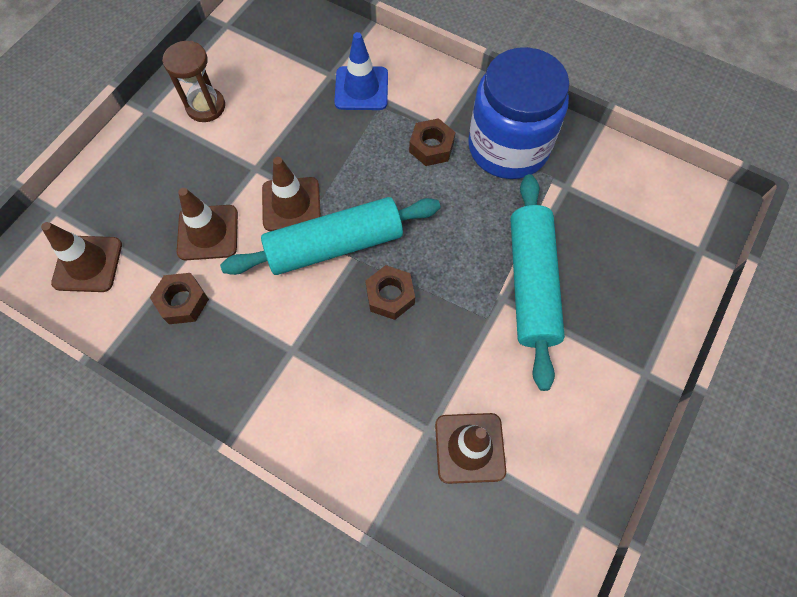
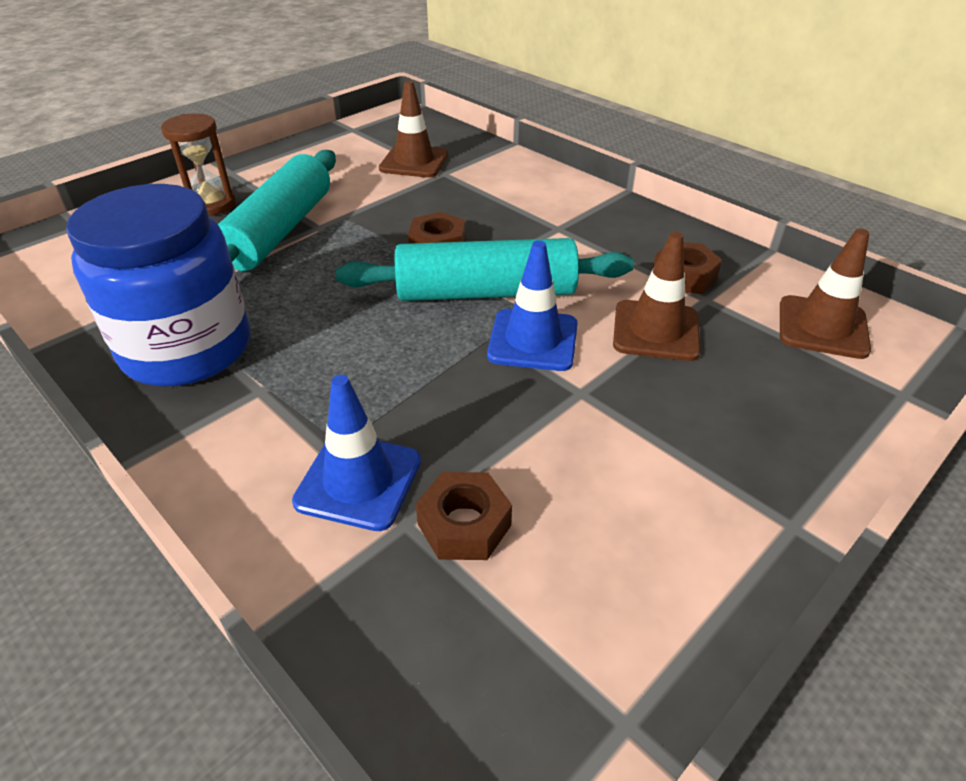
camera: 165 degrees left, 25 degrees down
brown hourglass [162,41,225,122] -> brown hourglass moved to [161,113,236,216]
brown traffic cone [262,157,321,231] -> blue traffic cone [487,240,578,371]
brown nut [409,118,455,166] -> brown nut moved to [416,472,512,560]

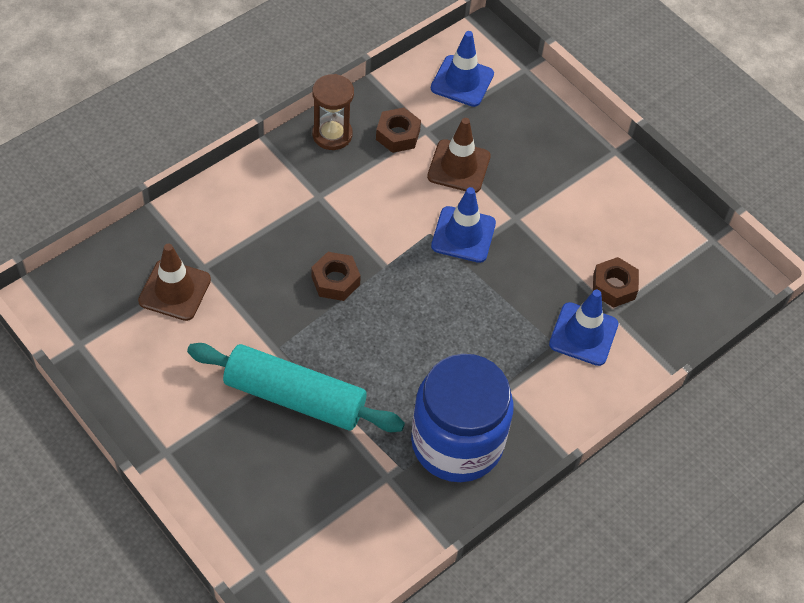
camera: 90 degrees left, 15 degrees up
brown hourglass [161,113,236,216] -> brown hourglass moved to [312,74,354,150]
turquoise rolling pin [336,238,634,301] -> none
brown traffic cone [780,229,871,359] -> blue traffic cone [431,31,494,107]

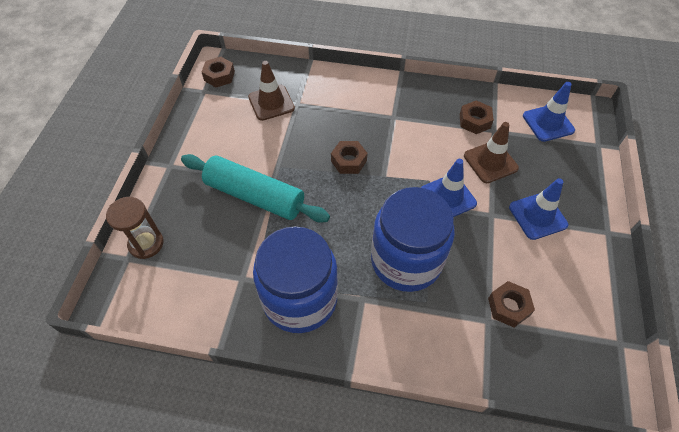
camera: 55 degrees right, 0 degrees up
turquoise rolling pin [187,343,405,432] -> turquoise rolling pin turned 45 degrees counterclockwise [181,154,330,223]
brown hourglass [312,74,354,150] -> brown hourglass moved to [106,197,164,259]
blue traffic cone [549,290,618,366] -> blue traffic cone moved to [509,178,568,240]
none -> brown nut [202,57,235,87]
none -> blue jar [371,187,455,292]

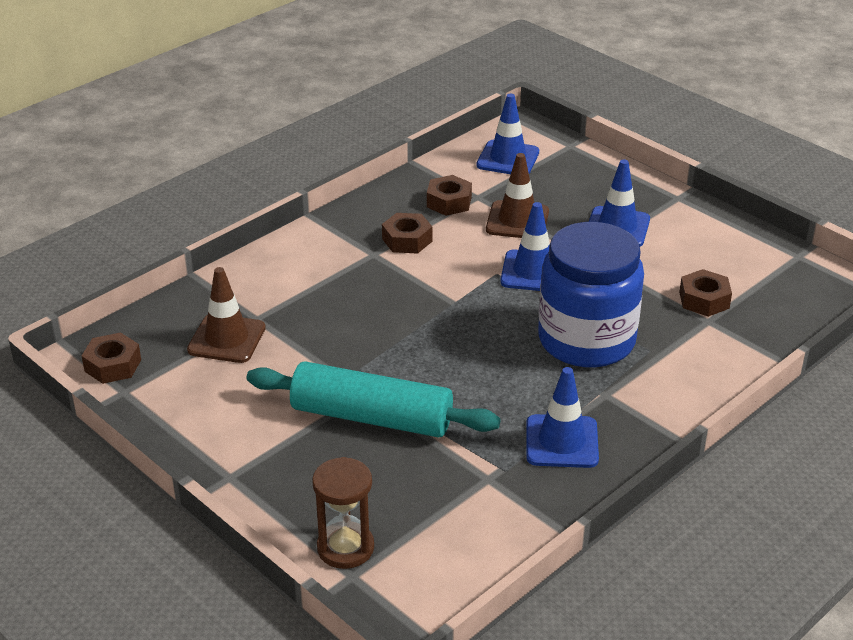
camera: 55 degrees left, 20 degrees down
turquoise rolling pin [181,154,330,223] -> turquoise rolling pin turned 45 degrees clockwise [247,361,501,438]
blue jar [253,226,338,333] -> blue traffic cone [526,367,599,468]
brown nut [331,141,367,174] -> brown nut moved to [382,213,432,254]

